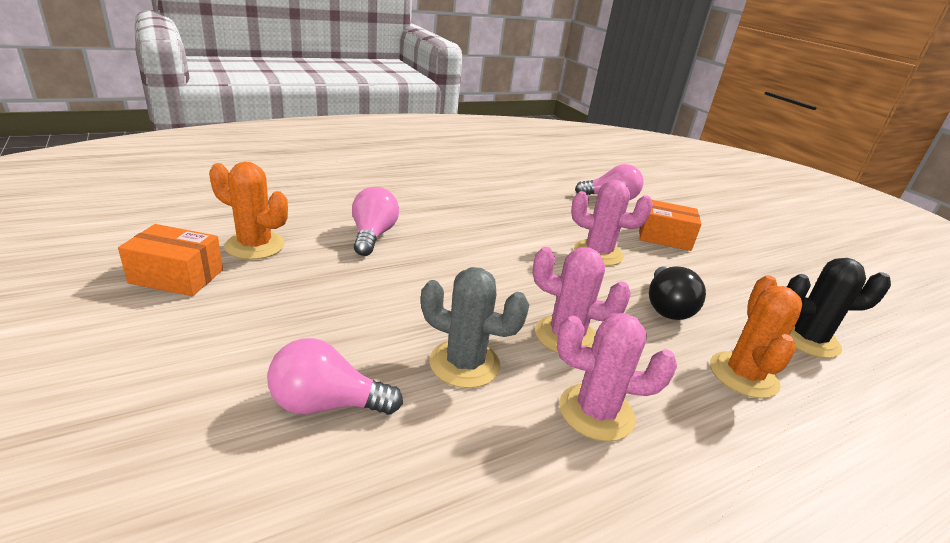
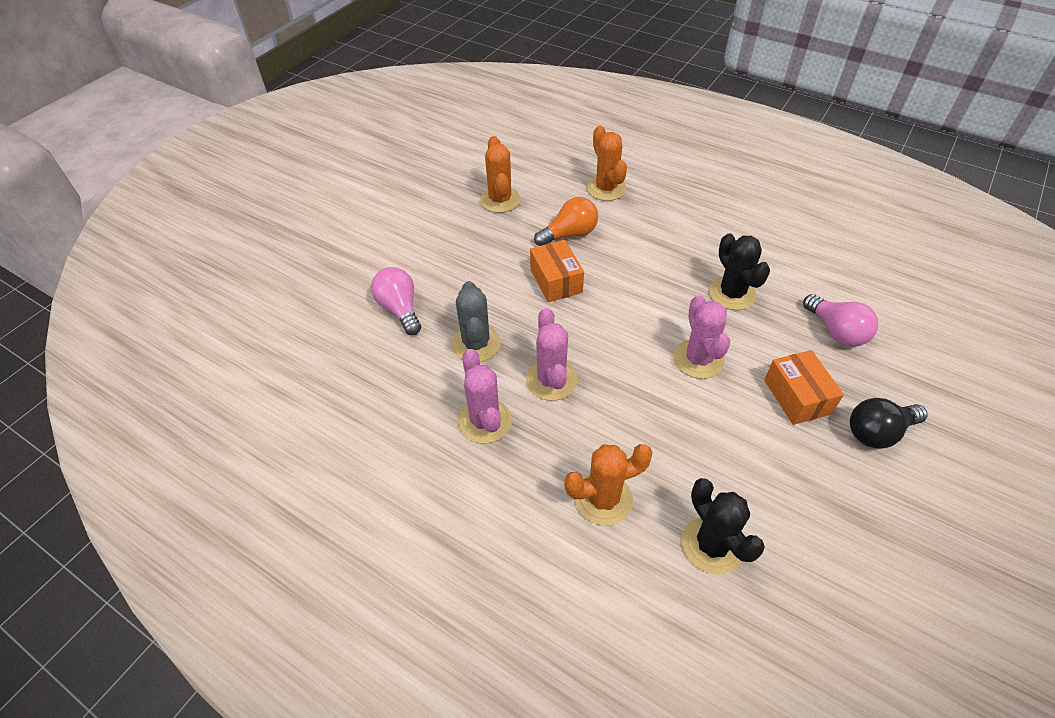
camera: 65 degrees right, 20 degrees up
orange box [118,224,223,296] -> orange box moved to [530,240,584,302]
pink light bulb [352,187,399,256] -> orange light bulb [534,197,598,246]
black light bulb [649,266,706,320] -> black light bulb moved to [850,398,928,449]
none -> orange cactus [586,126,627,201]
none -> black cactus [709,233,770,310]

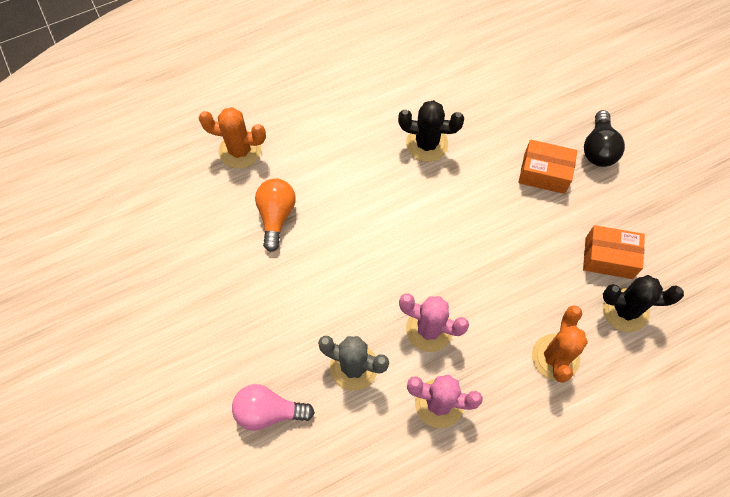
camera: 60 degrees left, 15 degrees up
orange cactus [480,136,520,213] -> none
orange box [530,240,584,302] -> orange box moved to [583,225,645,279]
pink cactus [673,295,730,379] -> none
pink light bulb [803,294,878,347] -> none

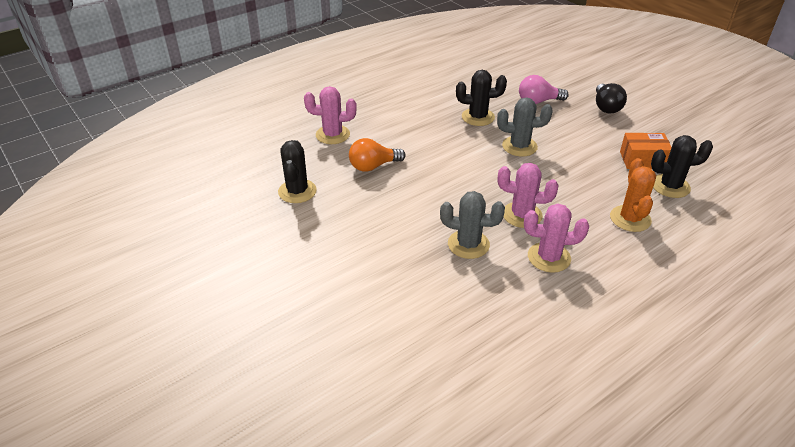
camera: 10 degrees left, 25 degrees down
orange cactus [199,107,266,169] -> pink cactus [304,86,357,144]
pink light bulb [232,384,315,431] -> pink light bulb moved to [519,75,569,104]
orange light bulb [255,178,296,252] -> orange light bulb turned 105 degrees counterclockwise [349,138,406,172]
orange box [518,140,578,194] -> none
none -> black cactus [278,140,317,203]
none -> grey cactus [497,97,553,157]

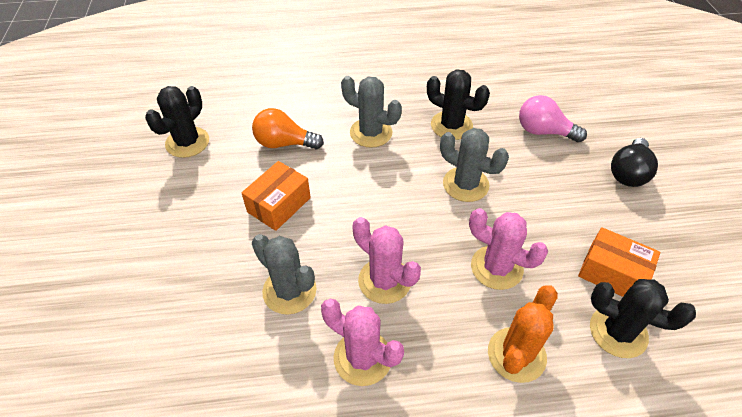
camera: 30 degrees right, 10 degrees up
pink cactus [304,86,357,144] -> pink cactus moved to [469,208,548,290]
none -> orange box [241,161,311,231]
none -> grey cactus [341,76,402,148]

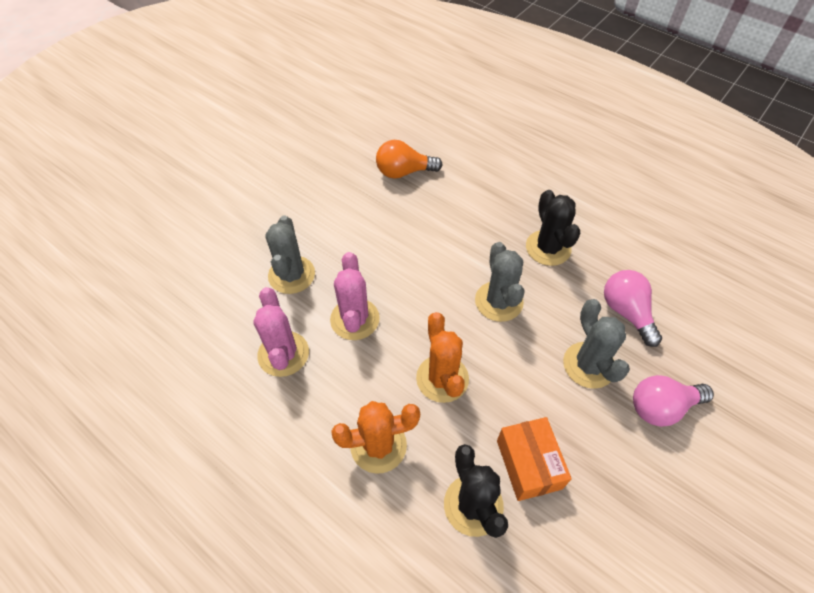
camera: 45 degrees right, 5 degrees up
black cactus [145,86,209,158] -> none
orange box [241,161,311,231] -> none
orange light bulb [252,108,324,149] -> orange light bulb turned 60 degrees counterclockwise [376,140,443,178]
grey cactus [341,76,402,148] -> grey cactus moved to [563,299,630,389]
pink cactus [469,208,548,290] -> orange cactus [416,312,469,403]
black light bulb [611,138,658,187] -> pink light bulb [633,375,714,427]

